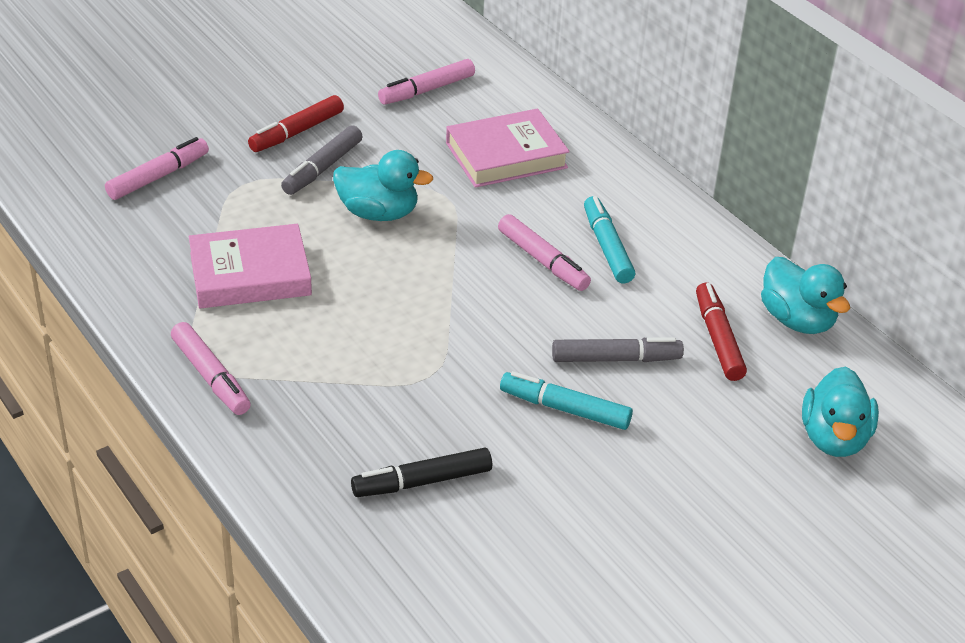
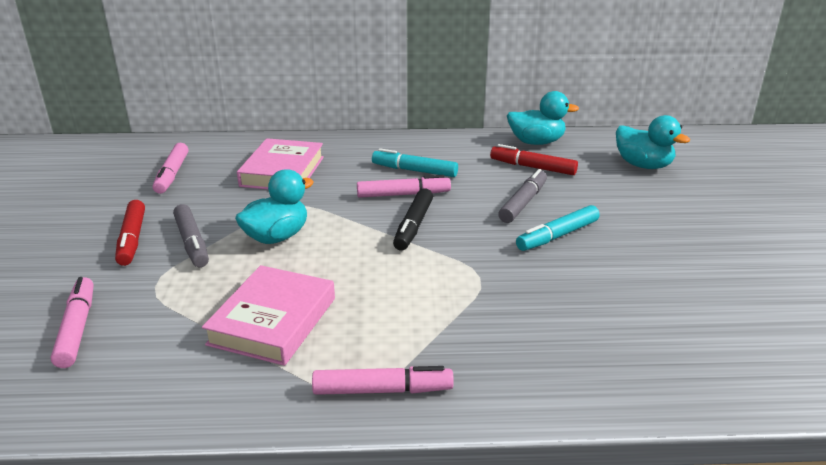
camera: 55 degrees left, 10 degrees down
black marker [351,448,492,497] -> black marker moved to [393,188,433,251]

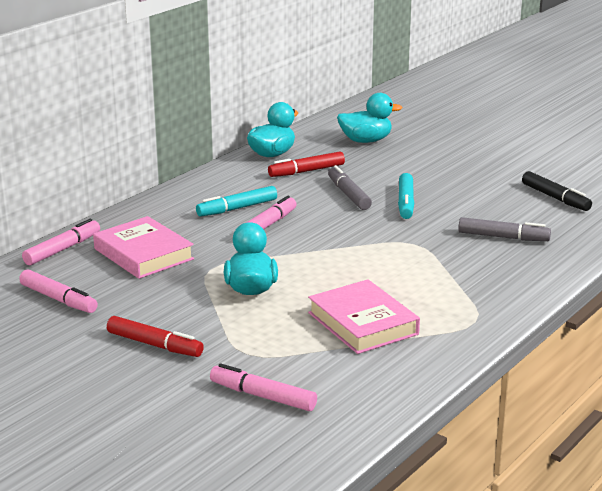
camera: 50 degrees left, 5 degrees down
grey marker [173,204,209,267] -> grey marker moved to [458,217,551,241]
pink marker [312,366,454,395] -> pink marker moved to [22,219,100,265]
black marker [393,188,433,251] -> black marker moved to [522,171,592,211]

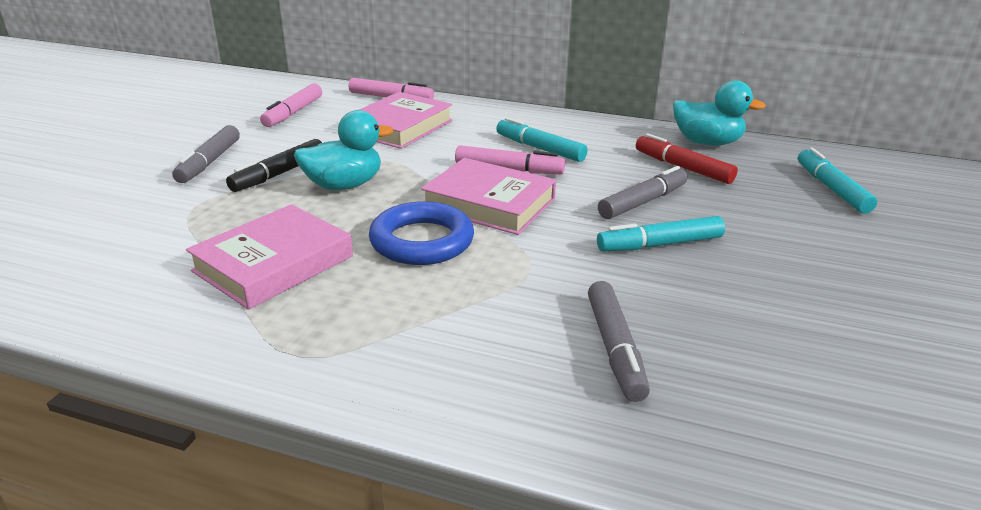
camera: 70 degrees right, 5 degrees up
red marker [107,316,204,357] -> grey marker [172,125,240,183]
pink marker [210,363,317,411] -> none
turquoise duck [337,93,402,143] -> turquoise marker [798,147,878,214]
black marker [522,171,592,211] -> black marker moved to [226,139,322,192]
none -> blue ring [369,201,474,265]
none -> pink book [421,158,556,235]

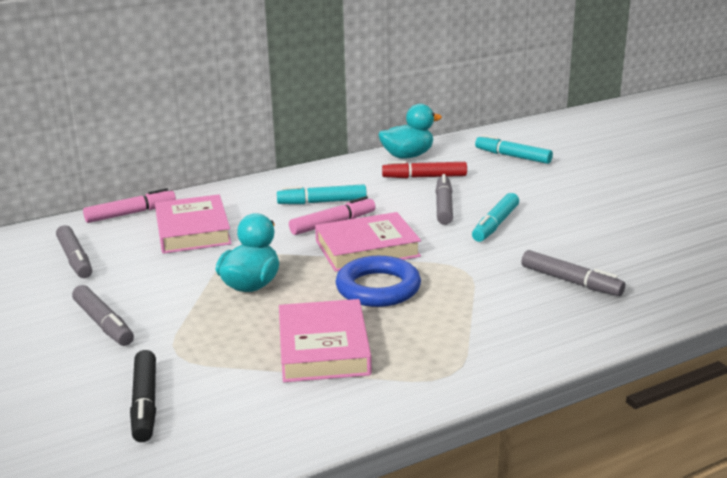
camera: 45 degrees left, 5 degrees down
black marker [226,139,322,192] -> black marker moved to [130,350,156,442]
pink marker [260,83,322,127] -> grey marker [56,225,92,278]

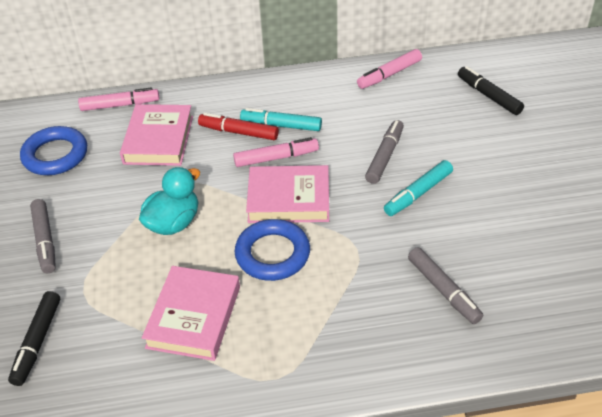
camera: 20 degrees right, 20 degrees up
grey marker [56,225,92,278] -> blue ring [20,126,87,175]
turquoise duck [378,104,442,159] -> pink marker [357,49,422,89]
red marker [382,161,467,178] -> red marker moved to [198,113,279,140]
turquoise marker [475,134,553,164] -> black marker [458,66,524,115]

